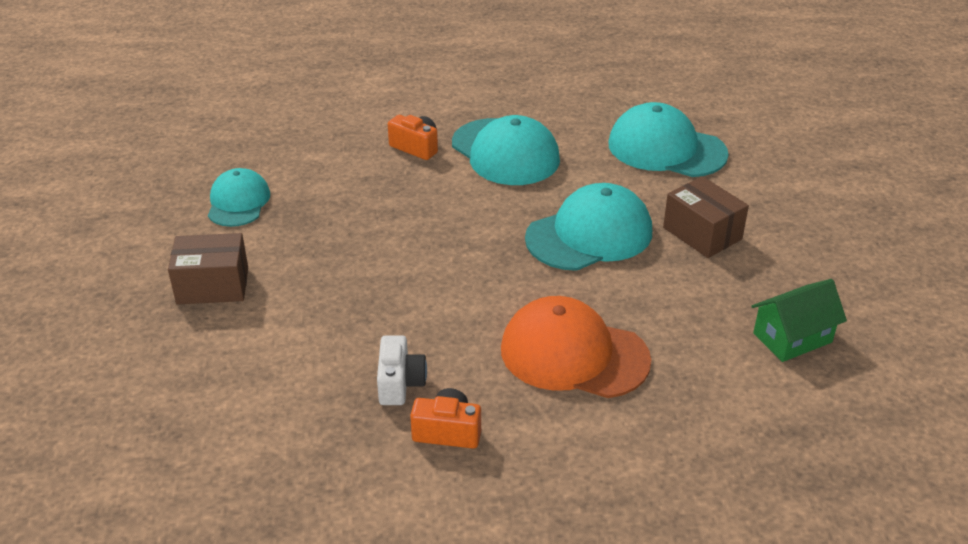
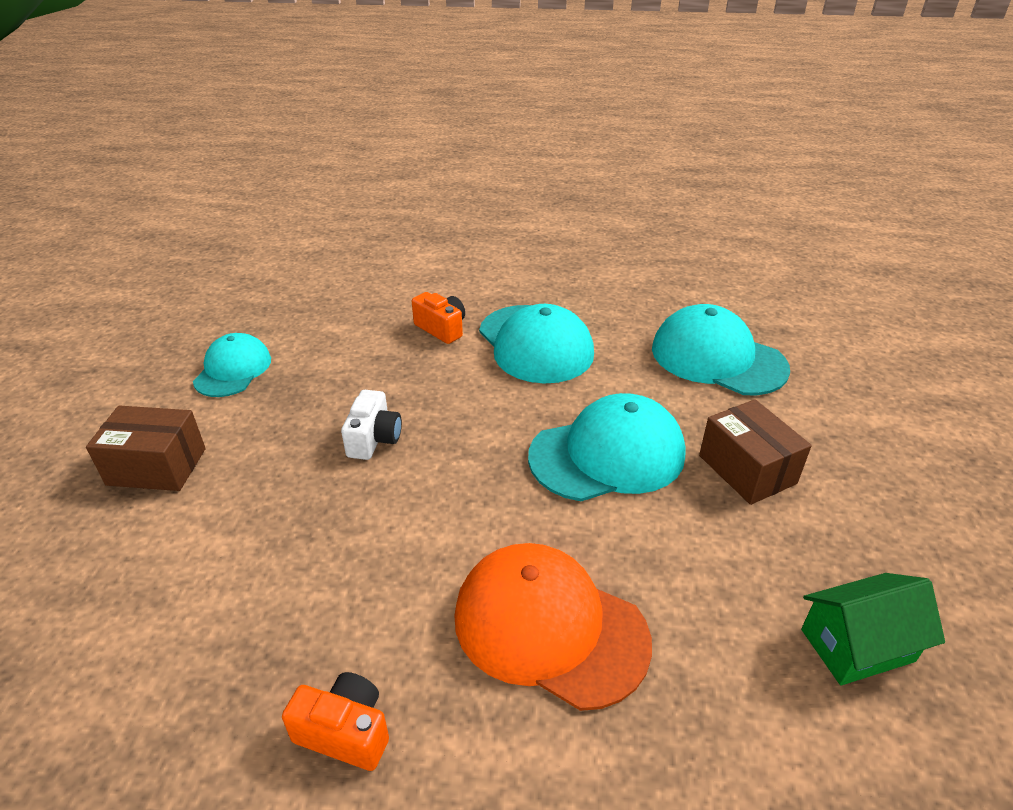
camera: 10 degrees right, 0 degrees up
white camera [377,335,427,405] -> white camera moved to [341,390,402,460]

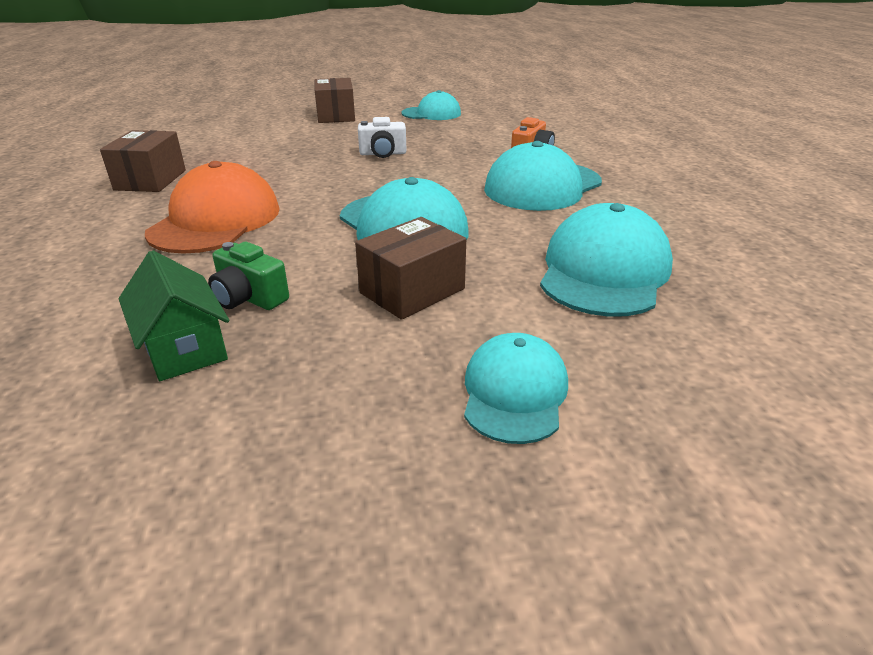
camera: 75 degrees right, 5 degrees down
orange camera [282,672,389,771] -> brown box [100,130,186,192]
none -> green camera [208,242,289,310]
none -> turquoise cap [464,333,568,444]

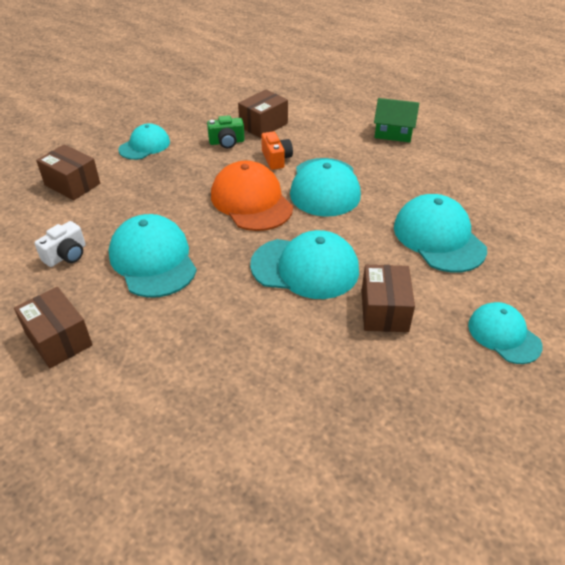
camera: 45 degrees left, 10 degrees up
green house [119,250,230,381] -> green house moved to [374,98,419,142]
orange cap [145,161,280,254] -> orange cap moved to [211,161,293,231]
green camera [208,242,289,310] -> green camera moved to [207,115,245,148]
white camera [358,117,407,158] -> white camera moved to [34,221,86,267]
none -> turquoise cap [109,214,197,298]
none -> brown box [238,89,288,138]

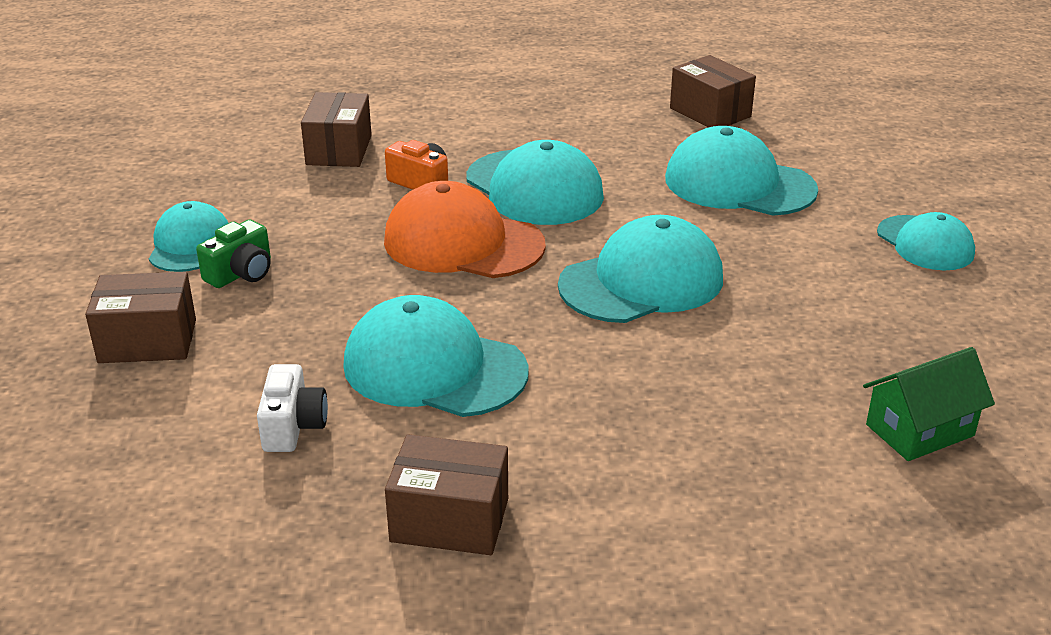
camera: 40 degrees left, 10 degrees down
green camera [207,115,245,148] -> green camera moved to [196,220,271,288]
brown box [361,265,415,332] -> brown box moved to [670,55,756,127]
green house [374,98,419,142] -> green house moved to [863,347,995,461]
turquoise cap [468,302,543,364] -> turquoise cap turned 135 degrees counterclockwise [877,212,975,270]

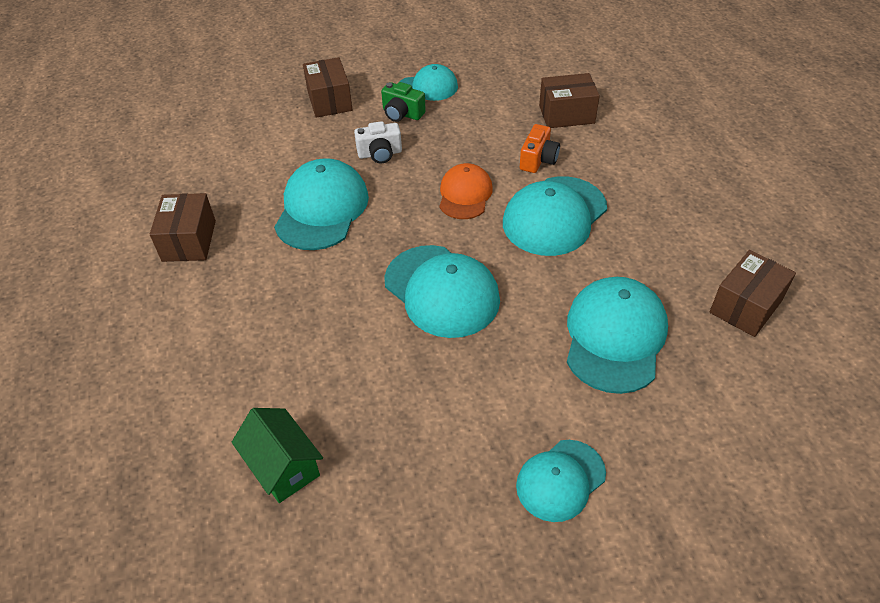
camera: 80 degrees right, 15 degrees up
white camera [257,364,328,452] -> white camera moved to [354,121,402,164]
orange cap [384,181,546,278] -> orange cap [439,163,493,219], size x0.63

